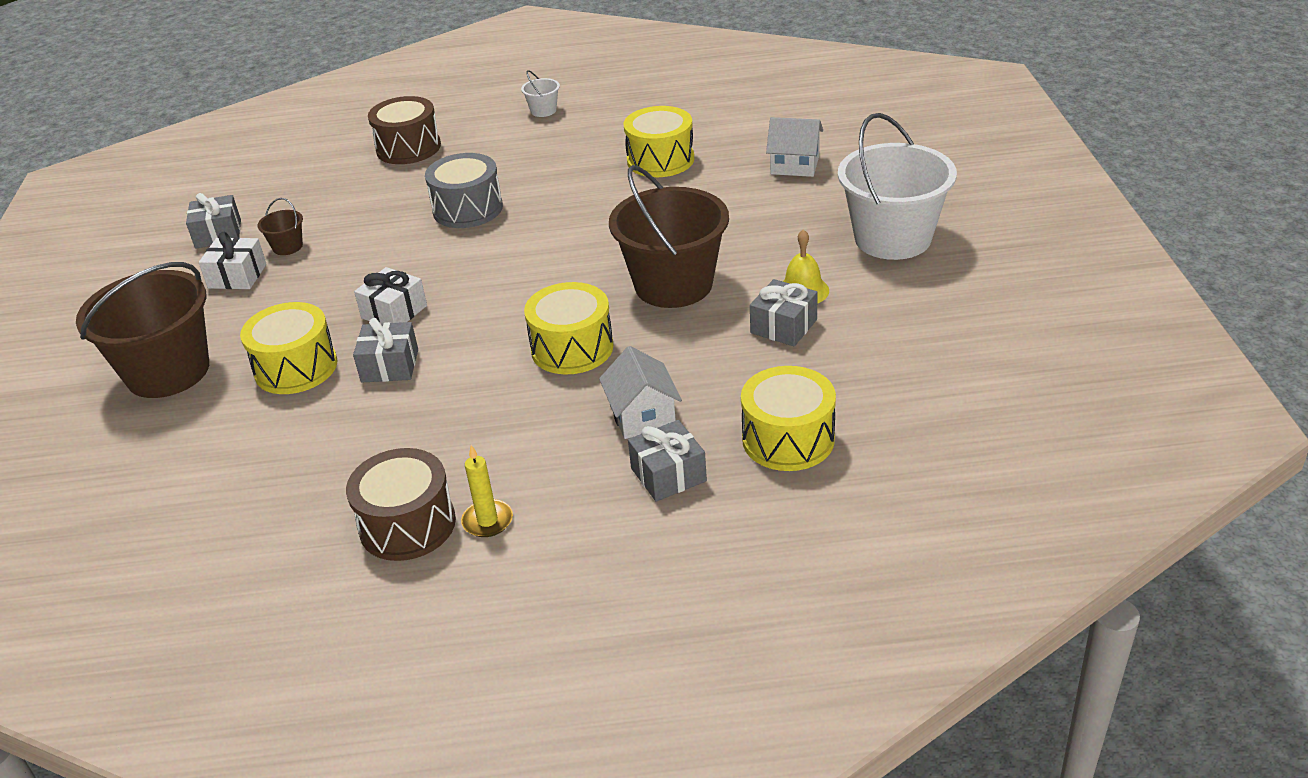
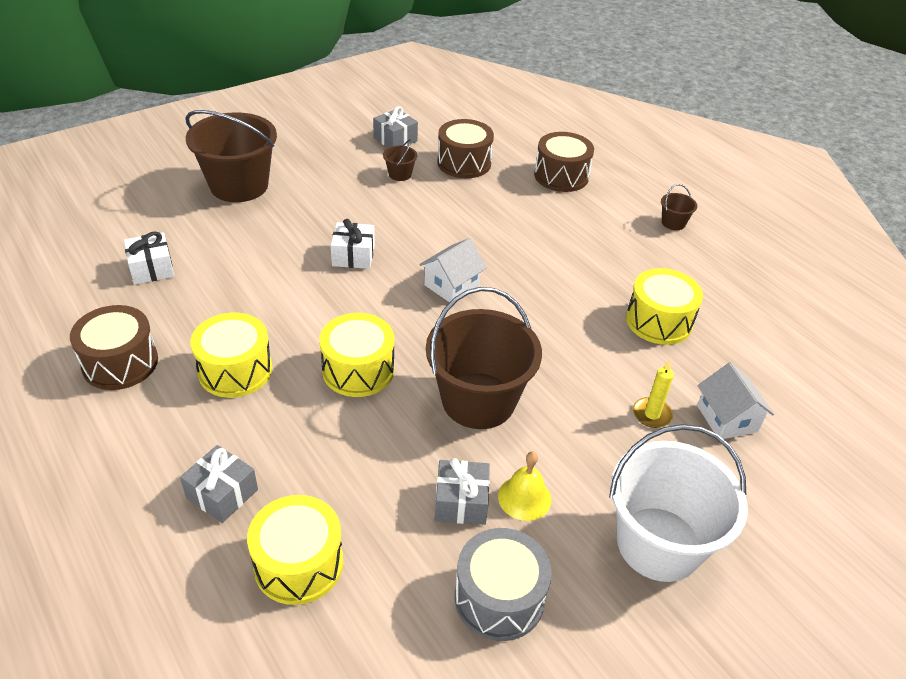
camera: 55 degrees right, 5 degrees up
white gift [199,232,266,289] -> white gift moved to [124,231,174,285]
yellow drum [240,302,337,394] -> yellow drum moved to [190,313,272,398]
grey gift [353,318,418,382] -> none
grey drum [425,153,503,228] -> grey drum moved to [455,528,552,641]
yellow candle [461,445,513,537] -> yellow candle moved to [633,360,674,428]
white bucket [521,70,560,117] -> brown bucket [661,184,697,230]
white house [599,346,682,439] -> white house moved to [419,238,487,303]
none -> brown drum [437,119,494,178]

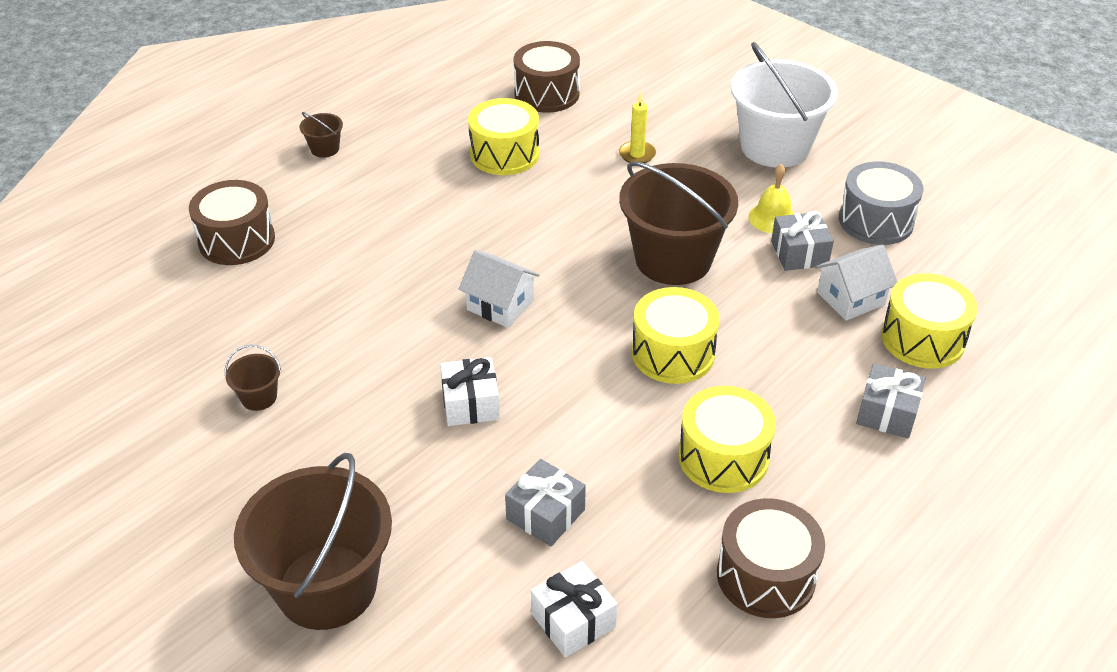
camera: 100 degrees left, 0 degrees up
grey gift [373,106,418,148] -> grey gift moved to [505,459,586,546]
brown drum [437,119,494,178] -> brown drum moved to [514,41,580,113]
white house [697,362,774,439] -> white house moved to [815,245,897,321]

